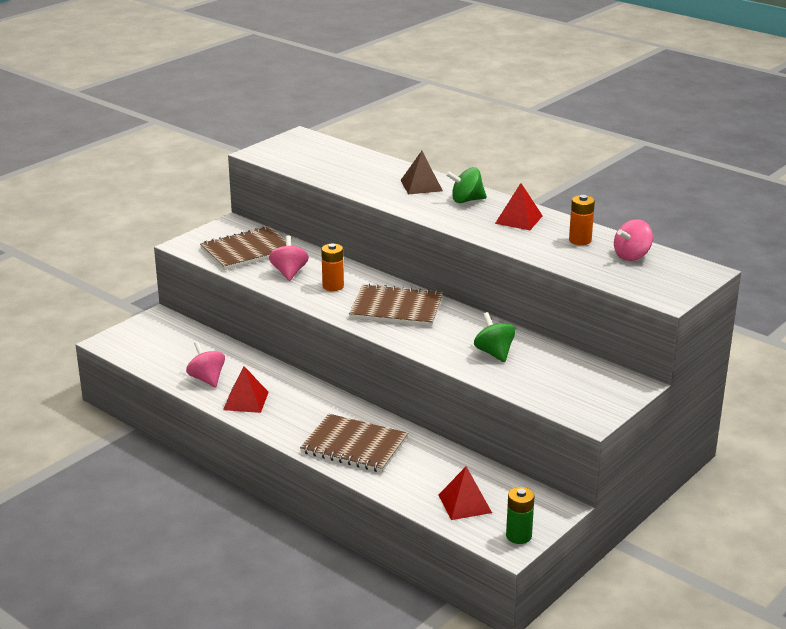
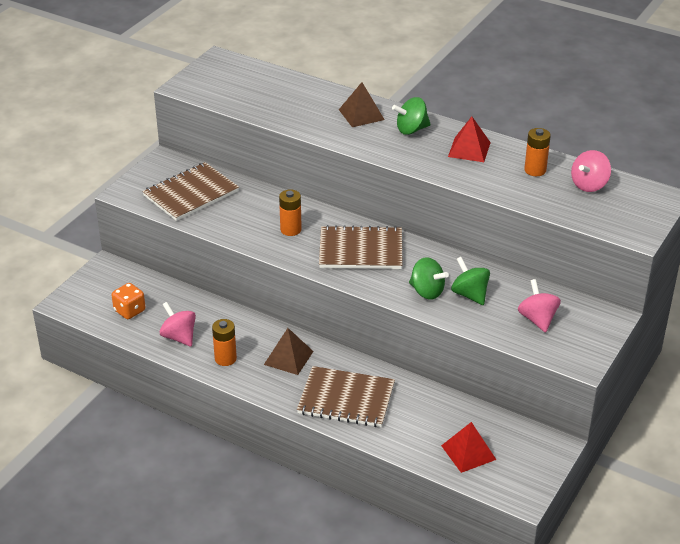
camera: 10 degrees left, 10 degrees up
red pyramid [223,366,269,413] -> orange battery [212,319,237,366]
pink spinning top [269,235,309,281] -> pink spinning top moved to [518,279,561,333]
green battery [506,487,534,544] -> none
none -> orange dice [111,283,146,319]
none -> brown pyramid [264,328,313,375]
none -> green spinning top [409,257,449,300]

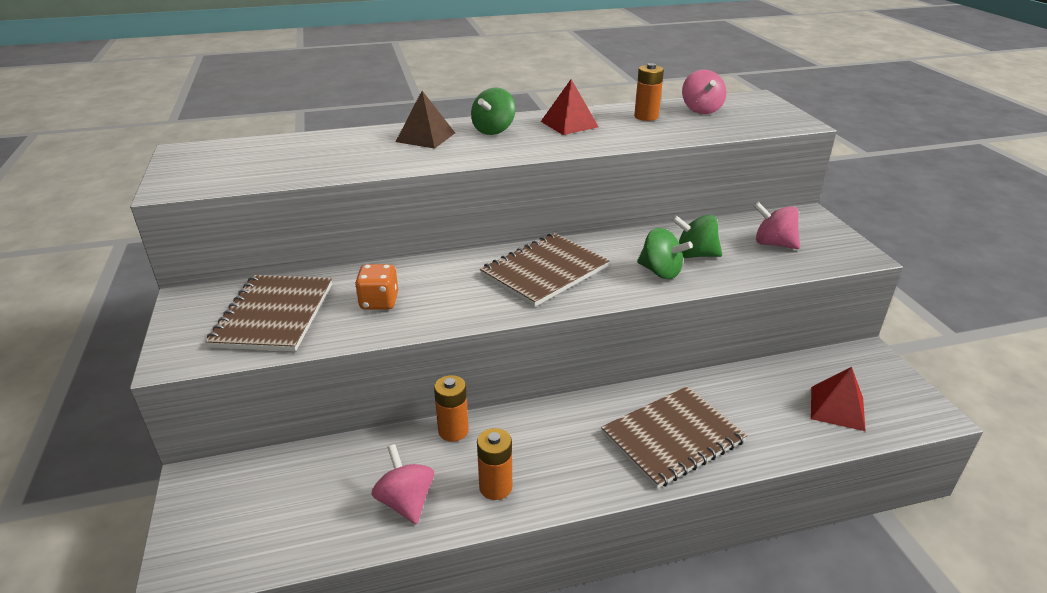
camera: 45 degrees left, 5 degrees down
orange dice [111,283,146,319] -> orange dice moved to [355,264,398,310]
pink spinning top [160,302,196,347] -> pink spinning top turned 60 degrees clockwise [371,444,434,525]
brown pyramid [264,328,313,375] -> none
orange battery [279,189,302,236] -> orange battery moved to [434,375,469,442]
green spinning top [409,257,449,300] -> green spinning top turned 45 degrees clockwise [637,228,693,279]

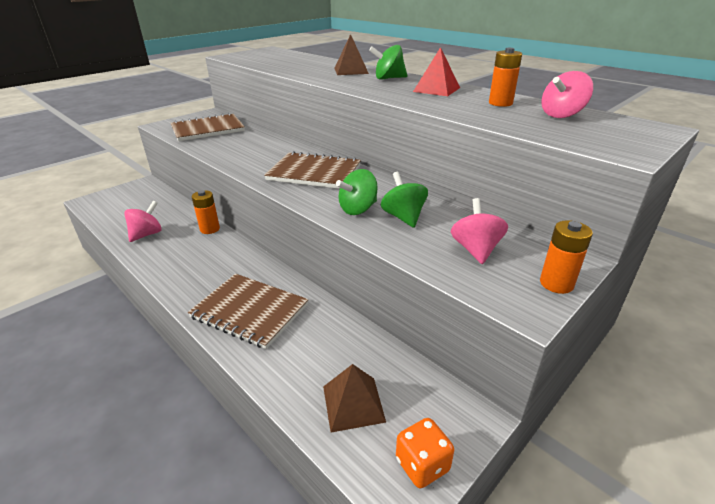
camera: 60 degrees right, 0 degrees up
orange dice [355,264,398,310] -> orange dice moved to [396,418,454,489]
orange battery [477,428,512,500] -> orange battery moved to [540,220,593,294]
green spinning top [637,228,693,279] -> green spinning top turned 45 degrees clockwise [336,169,378,215]
red pyramid [811,367,865,431] -> brown pyramid [323,364,386,432]

